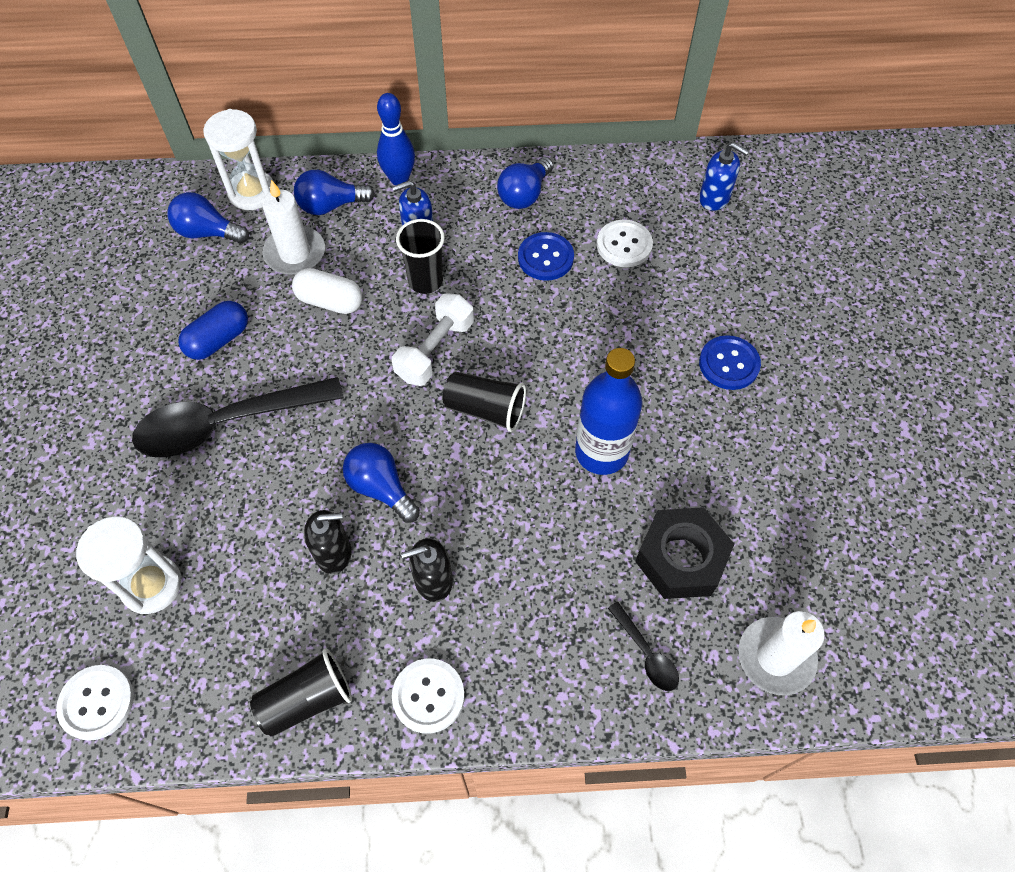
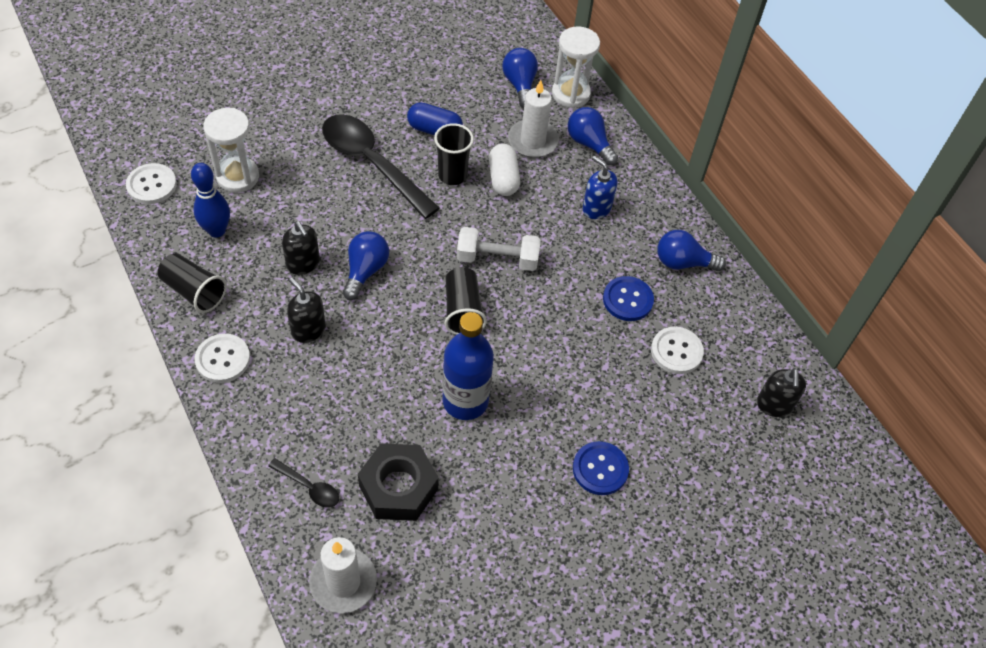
camera: 60 degrees right, 5 degrees down
blue bowling pin [377,93,415,185] -> blue bowling pin moved to [191,163,230,238]
black cup [396,219,445,294] -> black cup moved to [434,123,474,185]
black spoon [608,602,679,691] -> black spoon turned 90 degrees counterclockwise [268,458,339,508]
blue soap dispenser [699,142,749,211] -> black soap dispenser [757,368,806,417]

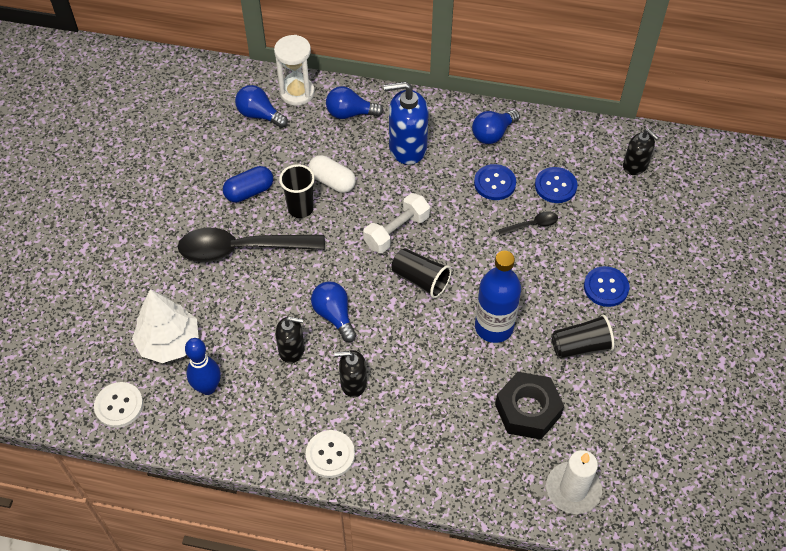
camera: 45 degrees left, 0 degrees up
black cup [158,253,227,313] -> black cup moved to [552,314,615,359]
white hourglass [203,108,259,193] -> white tree [132,289,199,363]
black spoon [268,458,339,508] -> black spoon moved to [498,211,558,236]
white candle [508,80,559,158] -> none
blue soap dispenser [582,156,618,219] -> blue soap dispenser [384,81,428,165], size x1.67
white button [651,327,704,374] -> blue button [535,167,577,203]

